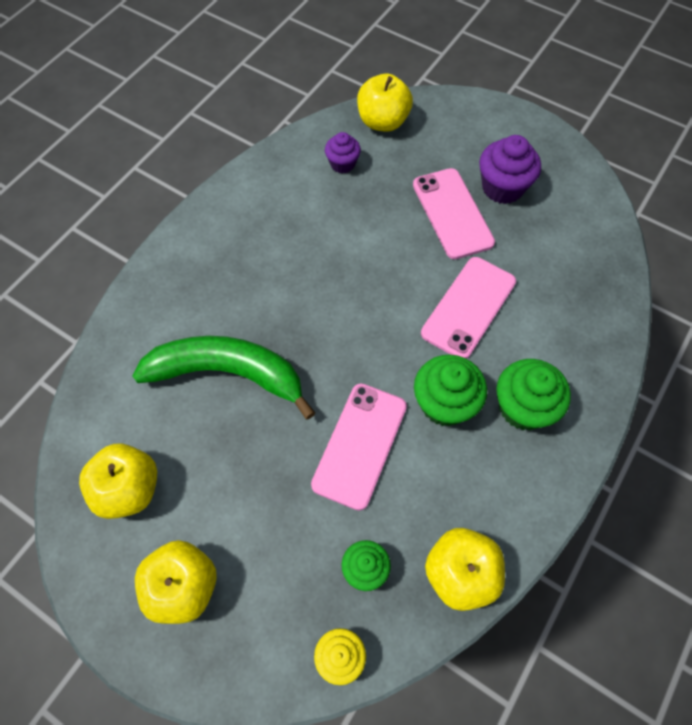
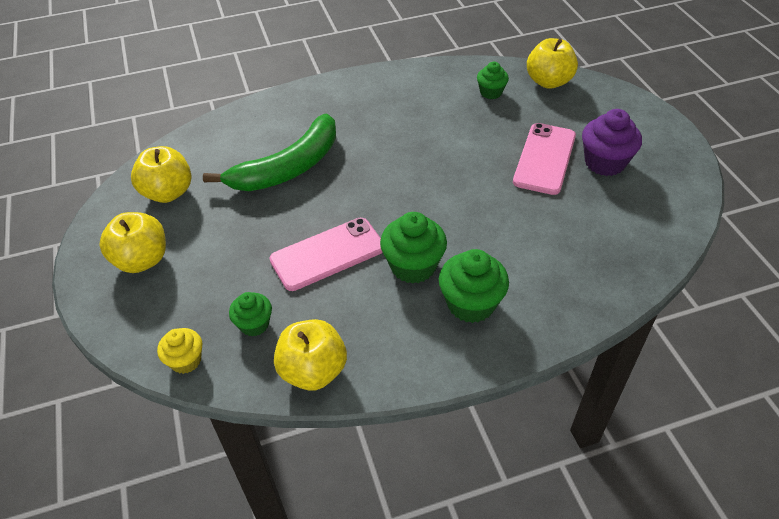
camera: 40 degrees right, 15 degrees down
green banana [133,336,315,420] -> green banana turned 90 degrees clockwise [203,113,336,191]
purple cupcake [325,132,361,173] -> green cupcake [477,62,509,99]
pink phone [421,257,516,359] -> none

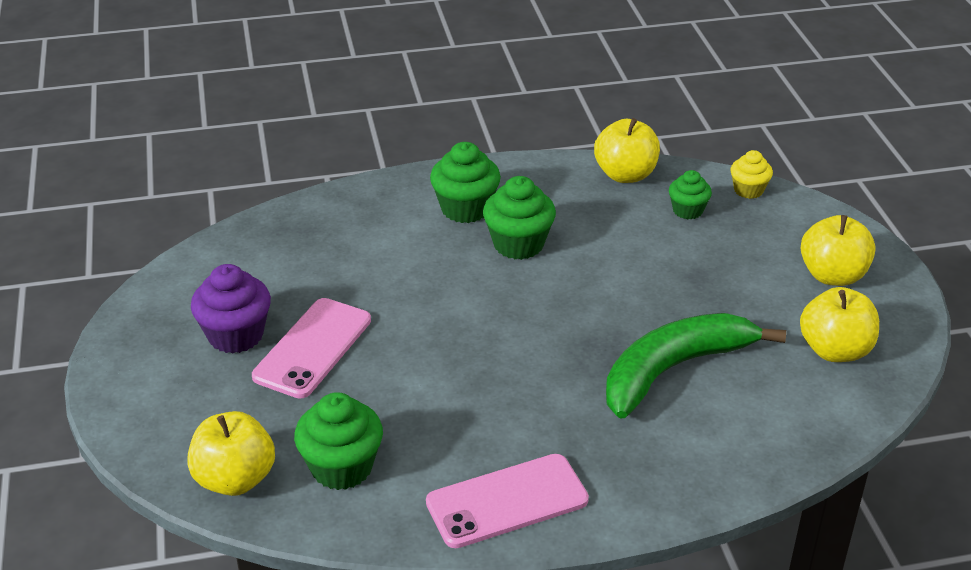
camera: 175 degrees left, 10 degrees down
pink phone [269,218,383,291] -> pink phone moved to [426,454,589,548]
green cupcake [477,62,509,99] -> green cupcake [294,392,383,490], size x1.64

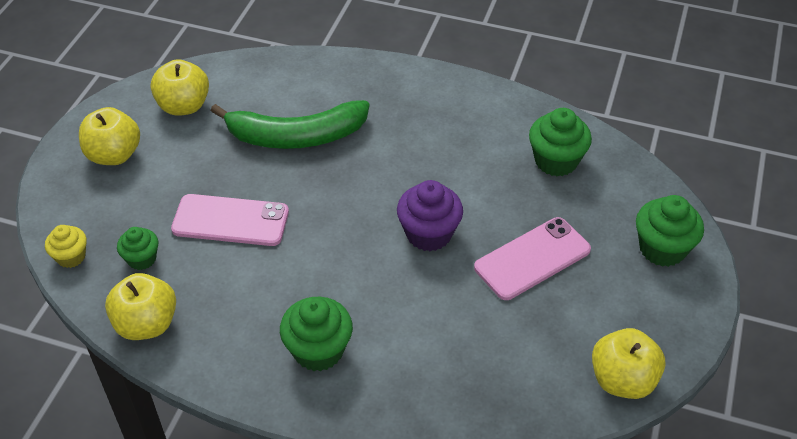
camera: 150 degrees left, 10 degrees up
yellow apple [187,411,275,496] -> yellow apple moved to [592,328,666,399]
purple cupcake [191,264,271,354] -> purple cupcake moved to [397,180,463,251]
pink phone [426,454,589,548] -> pink phone moved to [171,194,289,246]
green cupcake [483,176,556,260] -> green cupcake moved to [636,195,704,267]

